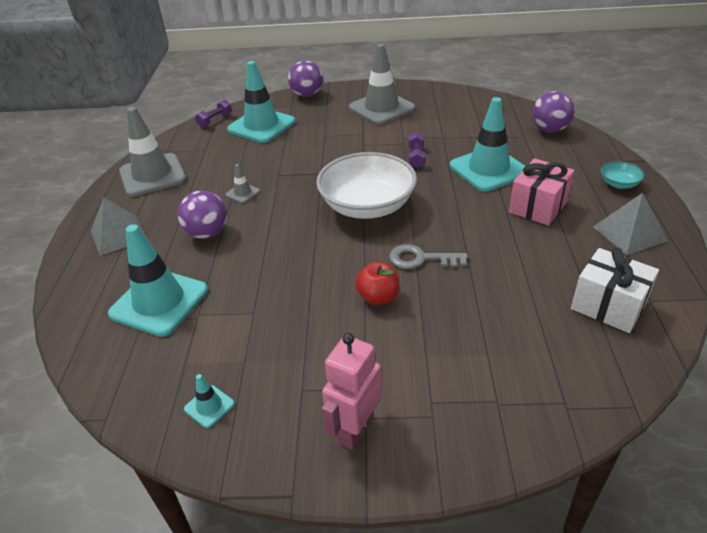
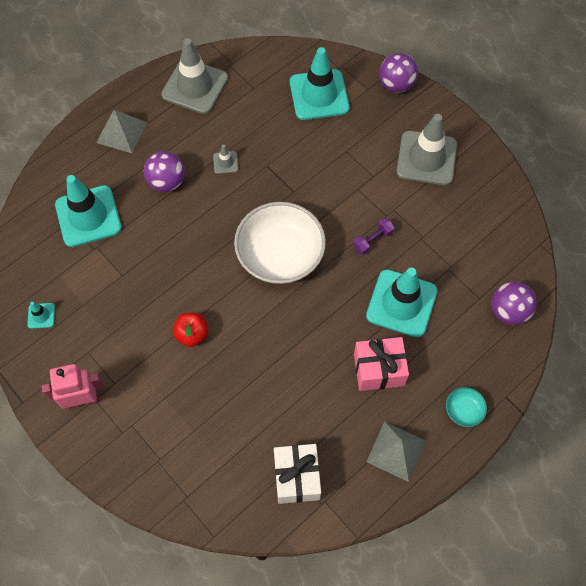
camera: 45 degrees right, 25 degrees up
purple dumbbell [195,100,232,128] -> none
grey key [389,244,468,269] -> none

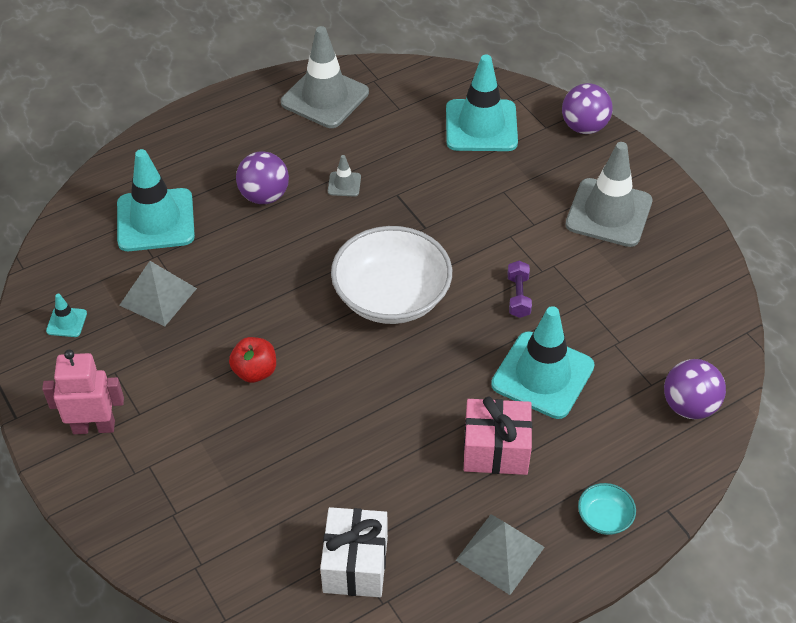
camera: 10 degrees right, 15 degrees down
grey pyramid [96,109,147,153] -> grey pyramid moved to [119,261,197,326]
purple dumbbell [353,218,395,255] -> purple dumbbell turned 60 degrees counterclockwise [508,261,532,318]

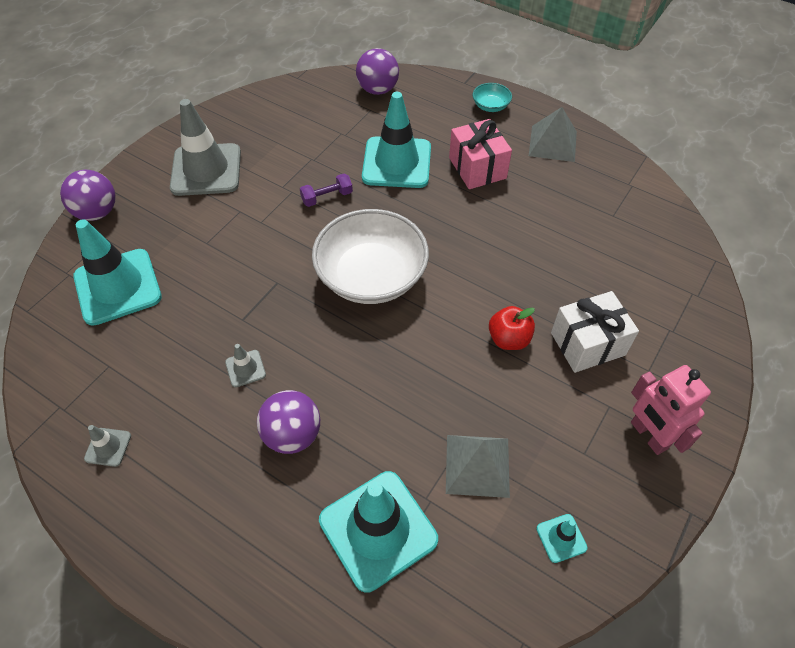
camera: 115 degrees left, 5 degrees up
grey traffic cone [281,26,369,128] -> grey traffic cone [84,425,131,467], size x0.43
white gift [320,507,388,597] -> white gift moved to [551,291,639,373]

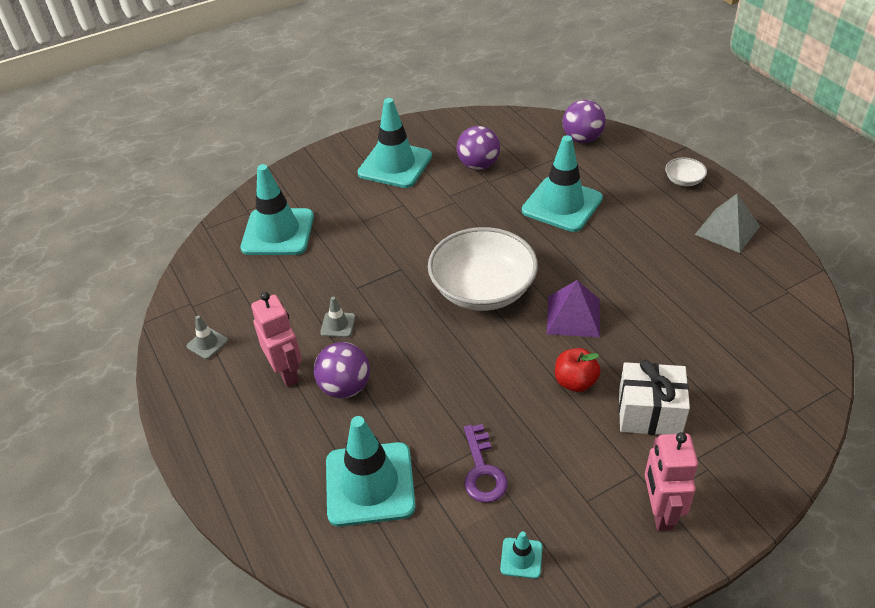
camera: 30 degrees right, 10 degrees down
purple ball [60,170,116,221] -> purple ball moved to [457,126,500,170]
grey traffic cone [170,99,241,196] -> turquoise traffic cone [358,98,432,188]
purple dumbbell [300,174,353,207] -> none
grey pyramid [446,435,510,498] -> purple key [464,424,508,503]
pink gift [449,119,512,189] -> none
turquoise bowl [472,83,512,112] -> white bowl [665,157,707,186]
none -> pink robot [251,292,302,387]
none -> purple pyramid [547,280,600,337]

